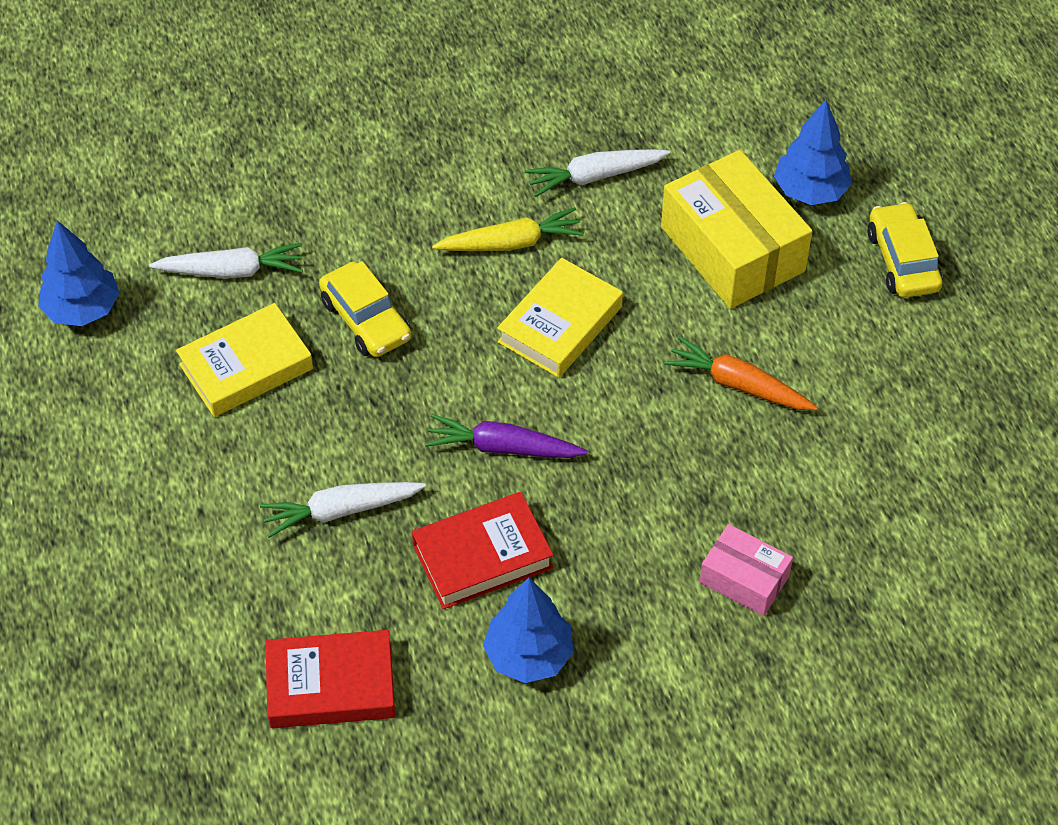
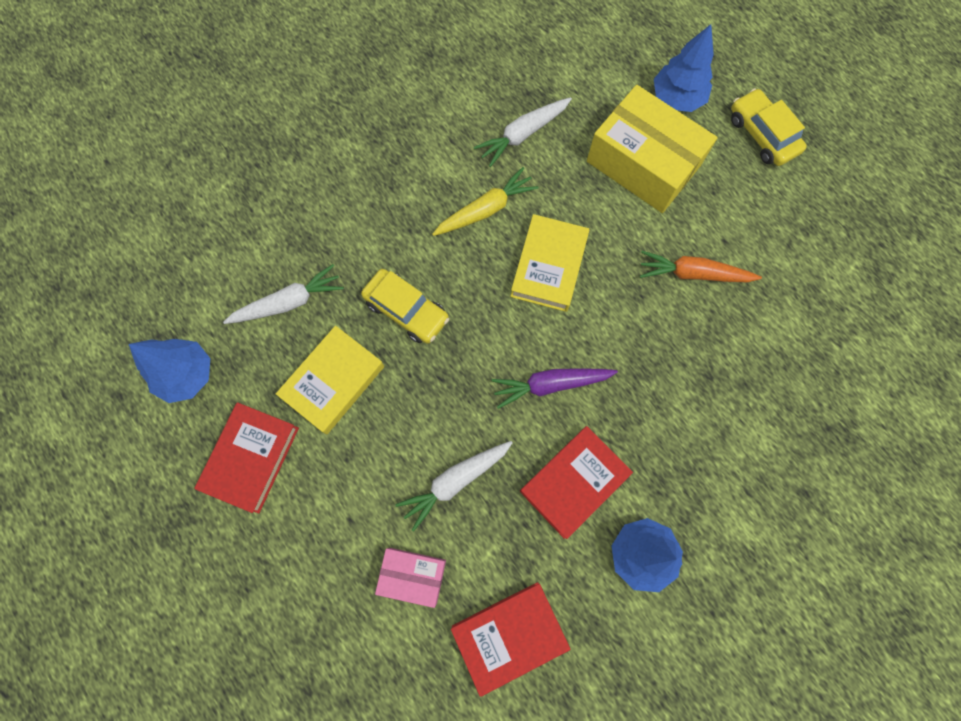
camera: 20 degrees left, 20 degrees up
pink box [700,524,793,616] -> pink box moved to [375,548,446,608]
none -> red book [194,402,299,514]

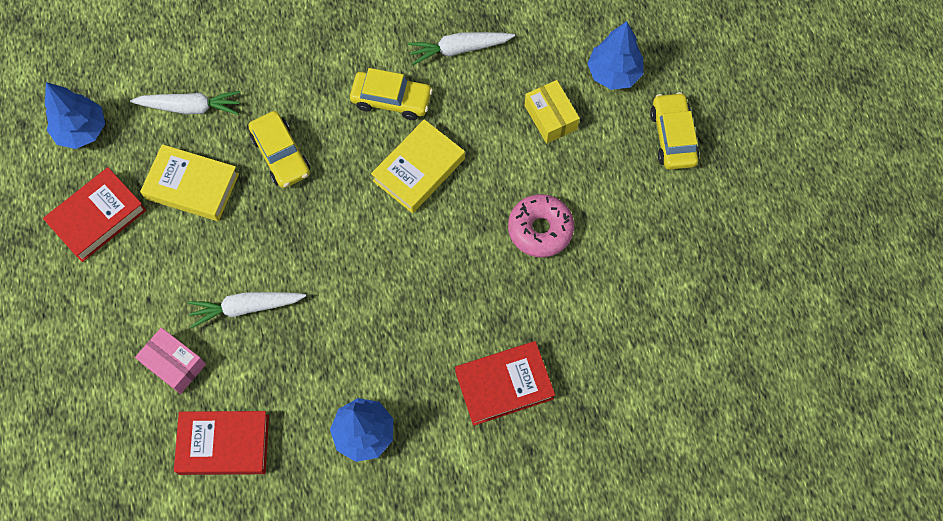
camera: 25 degrees right, 5 degrees down
yellow book [276,326,384,435] -> yellow book turned 45 degrees clockwise [140,144,239,221]
yellow carrot [432,167,539,236] -> yellow car [350,68,433,120]
purple carrot [491,368,618,409] -> none
red book [520,426,633,539] -> red book moved to [455,341,555,426]
yellow box [587,85,718,213] -> yellow box [524,80,580,144], size x0.53
orange carrot [640,251,762,282] -> pink donut [508,194,574,257]

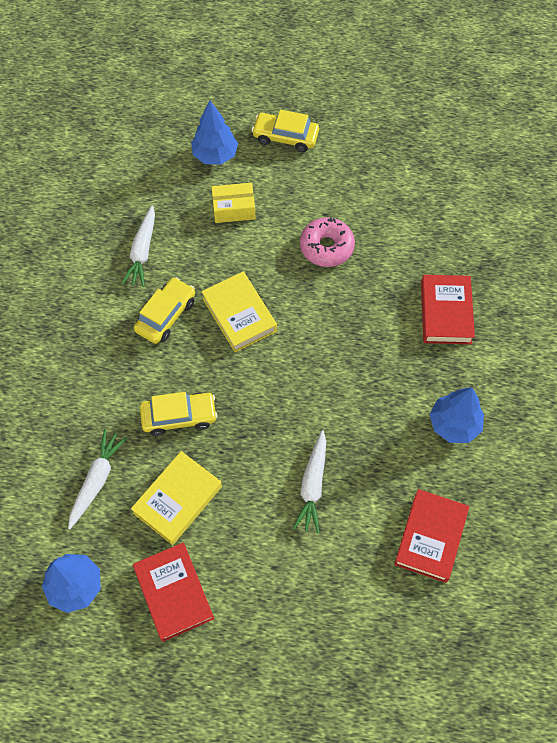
camera: 70 degrees left, 5 degrees down
pink box [135,327,206,394] -> none

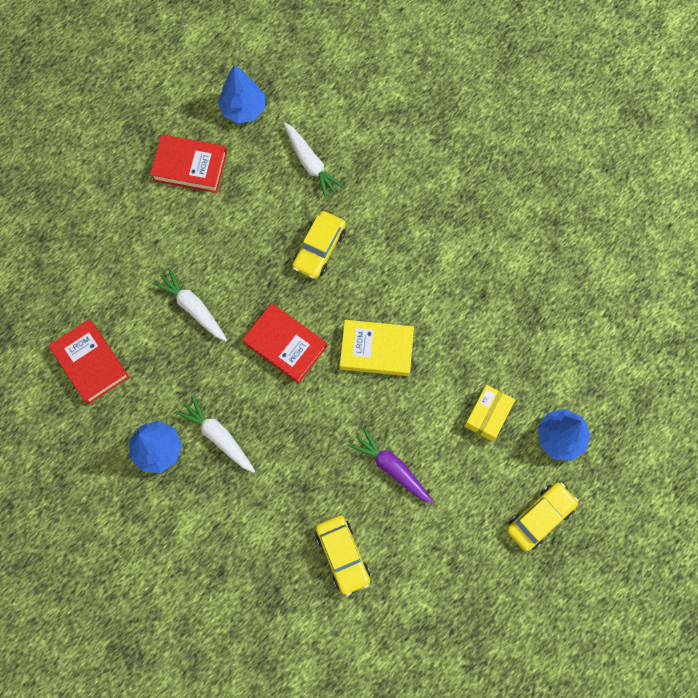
camera: 125 degrees right, 10 degrees up
white carrot [121,205,155,287] -> white carrot moved to [175,395,255,473]
yellow book [131,451,222,545] -> none
yellow car [134,277,195,344] -> yellow car moved to [316,515,370,596]
pink donut [300,217,355,267] -> purple carrot [348,427,434,504]
red book [421,275,475,344] -> red book moved to [242,303,327,384]

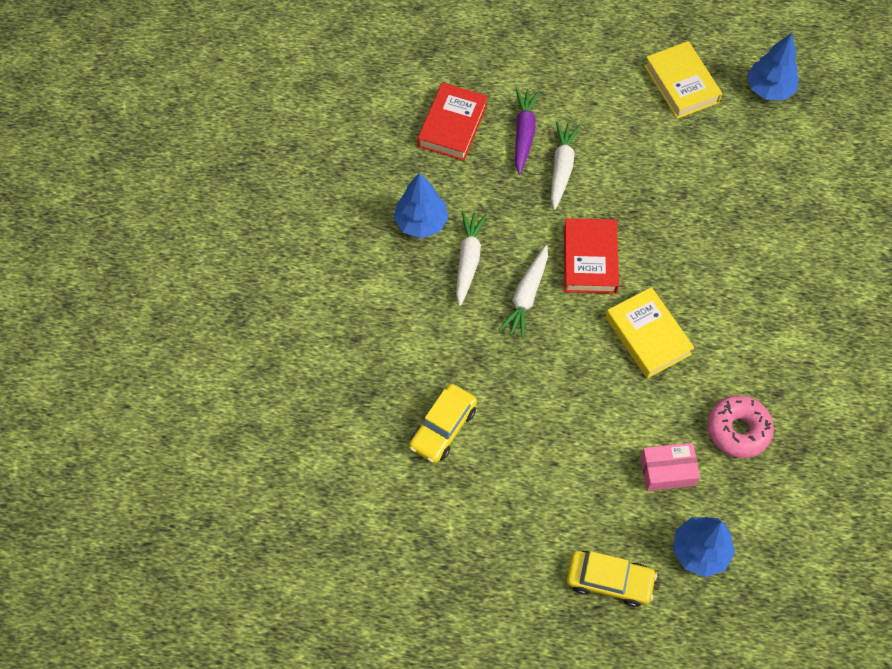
camera: 55 degrees right, 10 degrees down
red book [150,134,227,193] -> yellow book [644,41,722,119]
white carrot [284,122,344,199] -> white carrot moved to [499,245,548,339]
yellow car [292,211,346,279] -> none
purple carrot [348,427,434,504] -> purple carrot moved to [515,88,540,174]
yellow box [464,385,515,441] -> pink box [640,443,700,491]
none -> pink donut [707,395,774,458]

